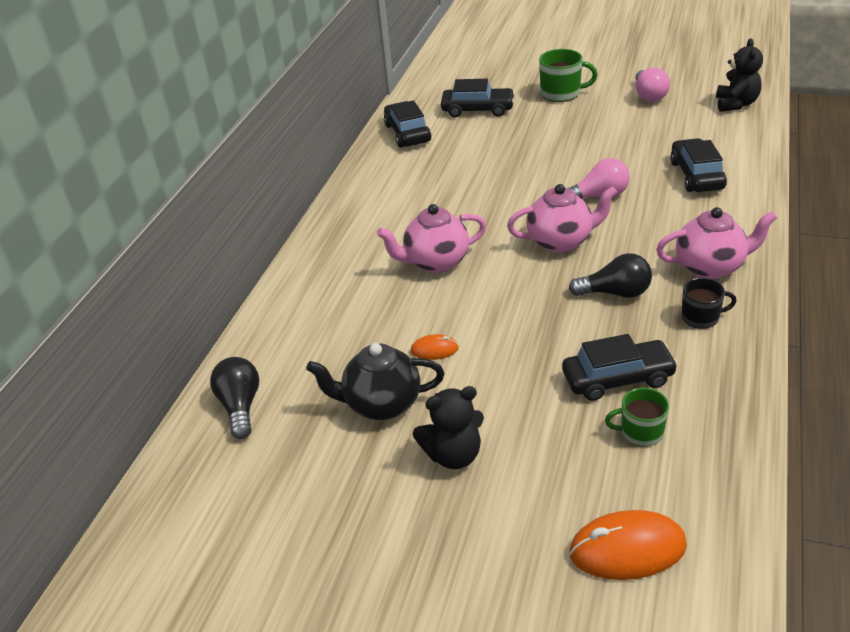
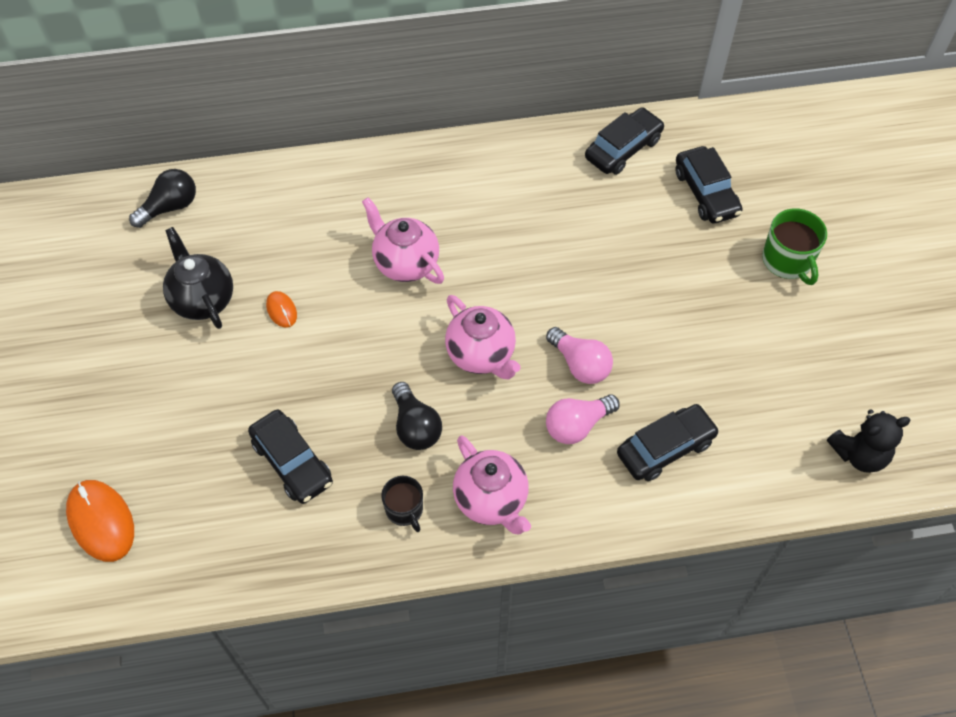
camera: 60 degrees right, 20 degrees up
black teddy bear [413,386,484,469] -> none
green mug [605,388,669,447] -> none
pink light bulb [635,68,670,102] -> pink light bulb moved to [546,394,620,444]

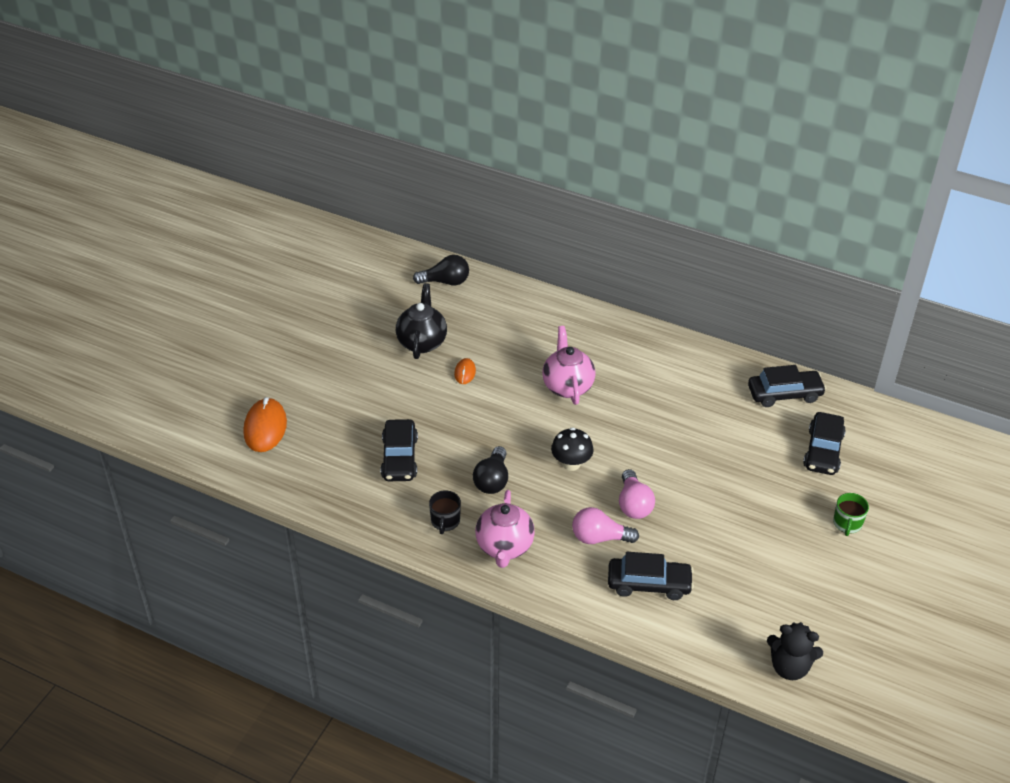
camera: 35 degrees right, 15 degrees down
pink teapot [445,295,520,380] -> black mushroom [551,427,594,471]
green mug [762,208,827,285] -> green mug [833,493,869,536], size x0.66

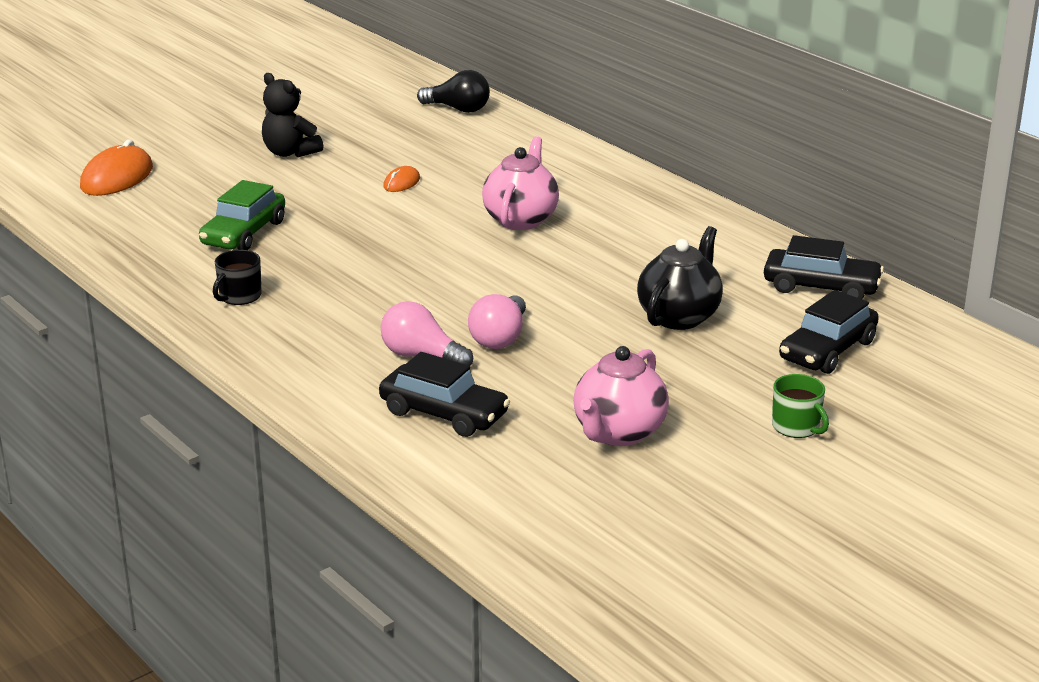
camera: 25 degrees right, 15 degrees down
black car [381,419,418,481] -> green car [199,180,285,250]
black teapot [396,283,447,359] -> black teapot moved to [637,226,723,330]
black light bulb [473,446,508,494] -> none
pink teapot [475,490,535,568] -> pink teapot moved to [573,346,669,446]
black mushroom [551,427,594,471] -> none
black teddy bear [767,622,823,680] -> black teddy bear moved to [262,73,324,157]
green mug [833,493,869,536] -> green mug turned 75 degrees counterclockwise [772,374,829,438]

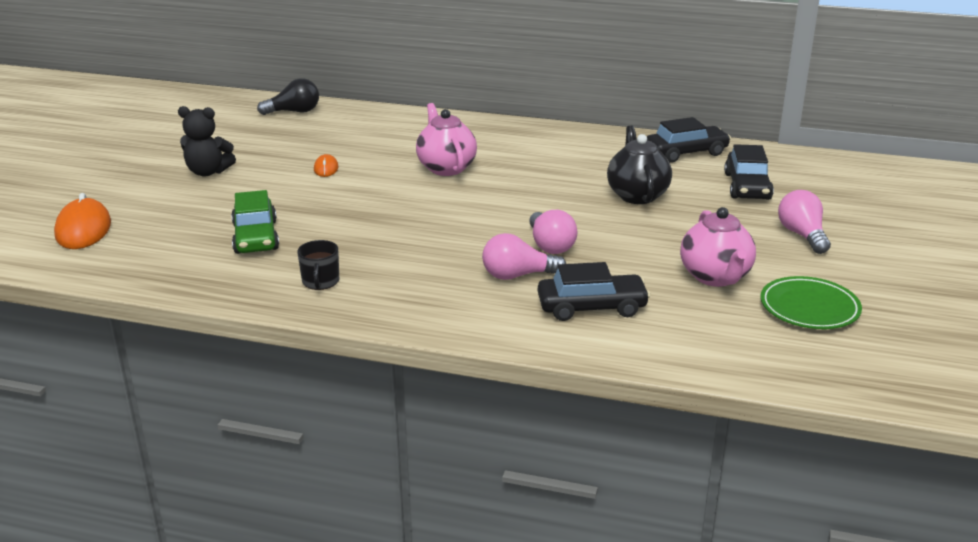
camera: 35 degrees left, 0 degrees up
green mug [772,374,829,438] -> pink light bulb [778,190,831,254]
none -> green plate [761,276,862,329]

